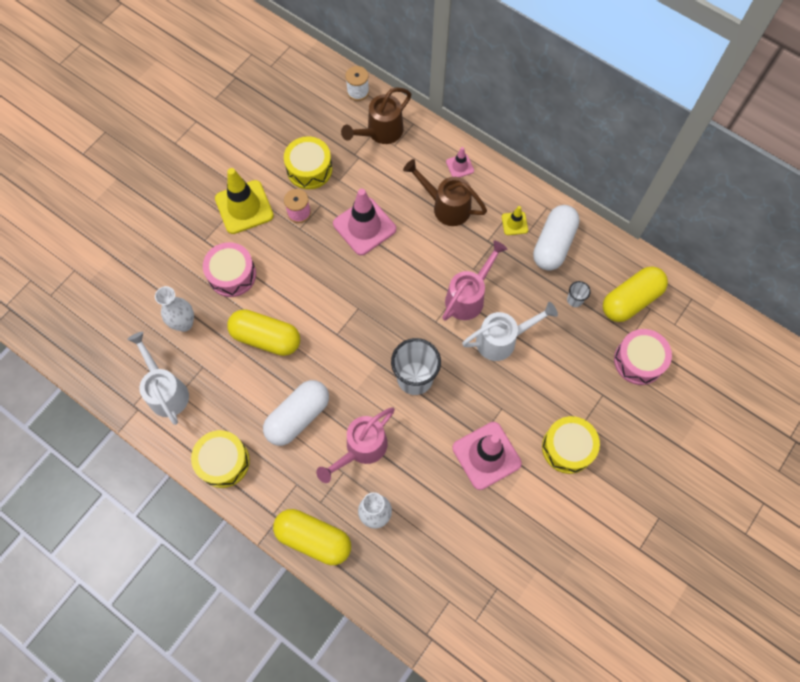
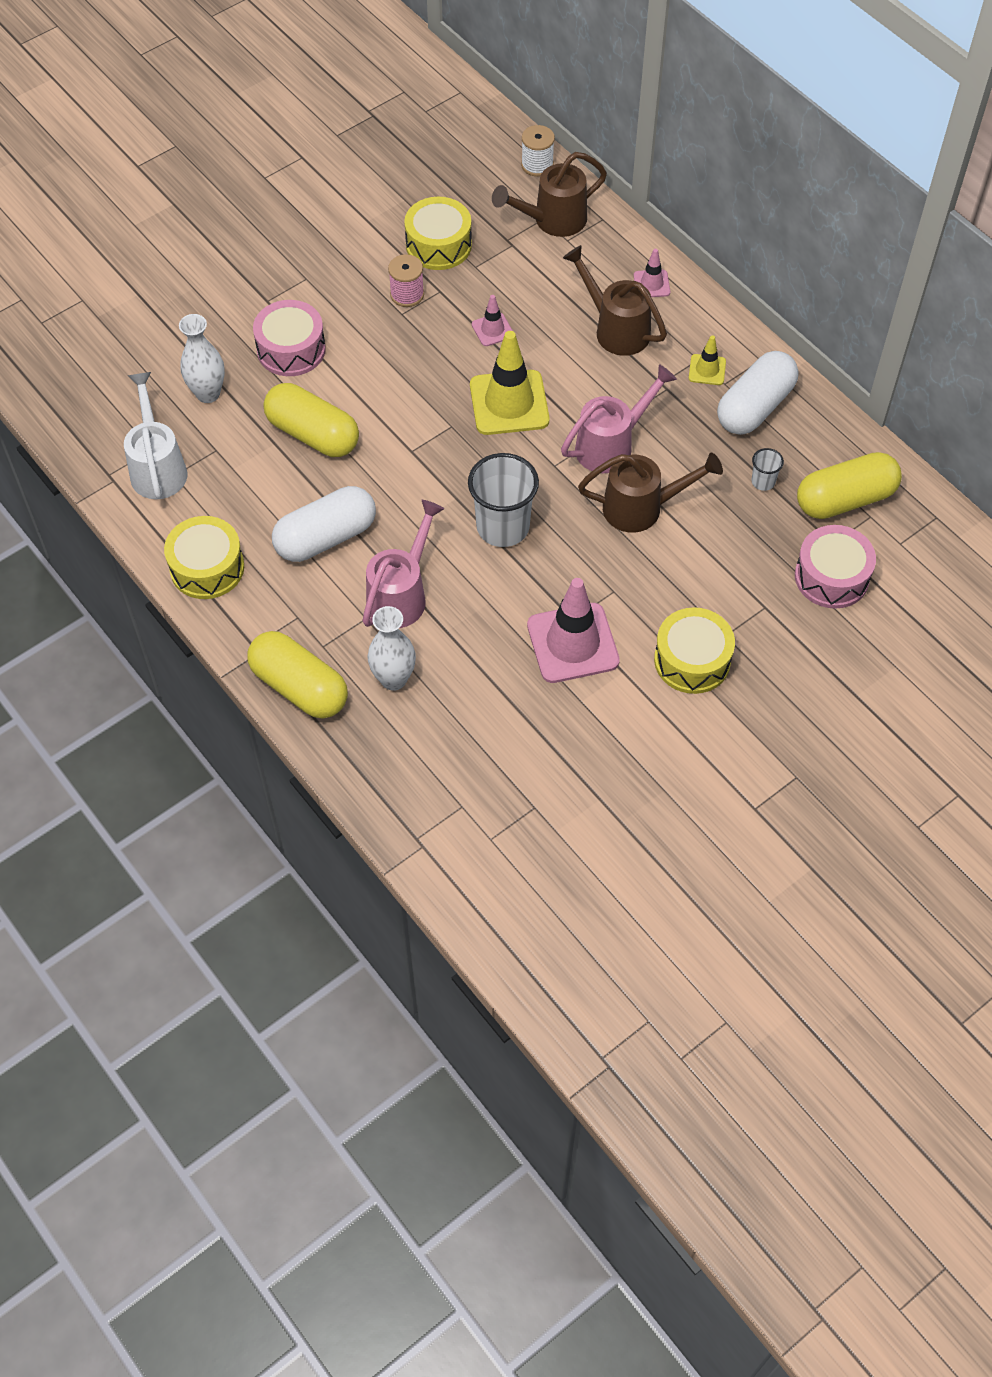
camera: 15 degrees right, 10 degrees down
yellow traffic cone [215,168,274,234] -> yellow traffic cone moved to [470,331,550,435]
pink watering can [316,407,395,483] -> pink watering can turned 150 degrees clockwise [362,500,445,628]
pink traffic cone [333,189,396,255] -> pink traffic cone [472,295,513,346], size x0.49
white watering can [462,302,558,361] -> brown watering can [578,453,723,533]

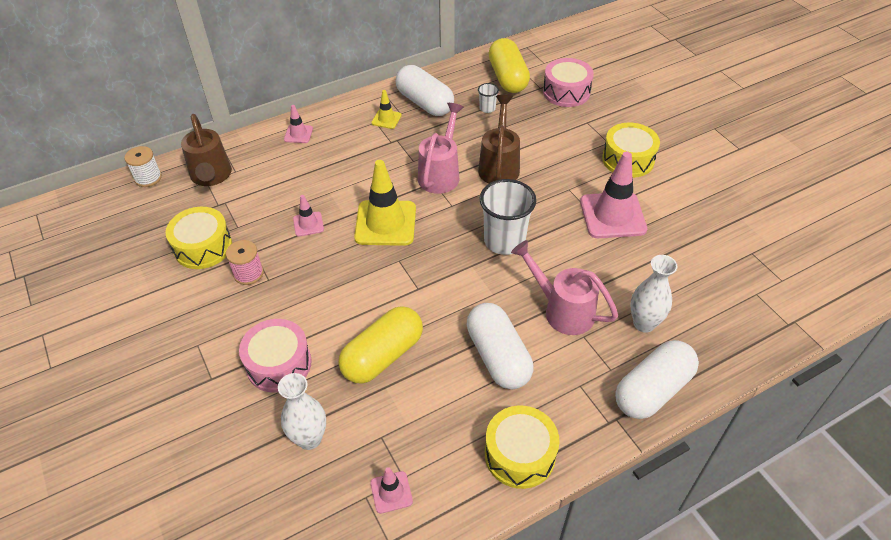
camera: 80 degrees left, 10 degrees down
white watering can [124,372,187,499] -> pink traffic cone [370,467,413,514]
yellow capsule [247,631,348,719] -> white capsule [615,340,699,419]
pink watering can [561,364,677,473] -> pink watering can turned 45 degrees clockwise [418,103,464,194]
brown watering can [563,245,667,356] -> none

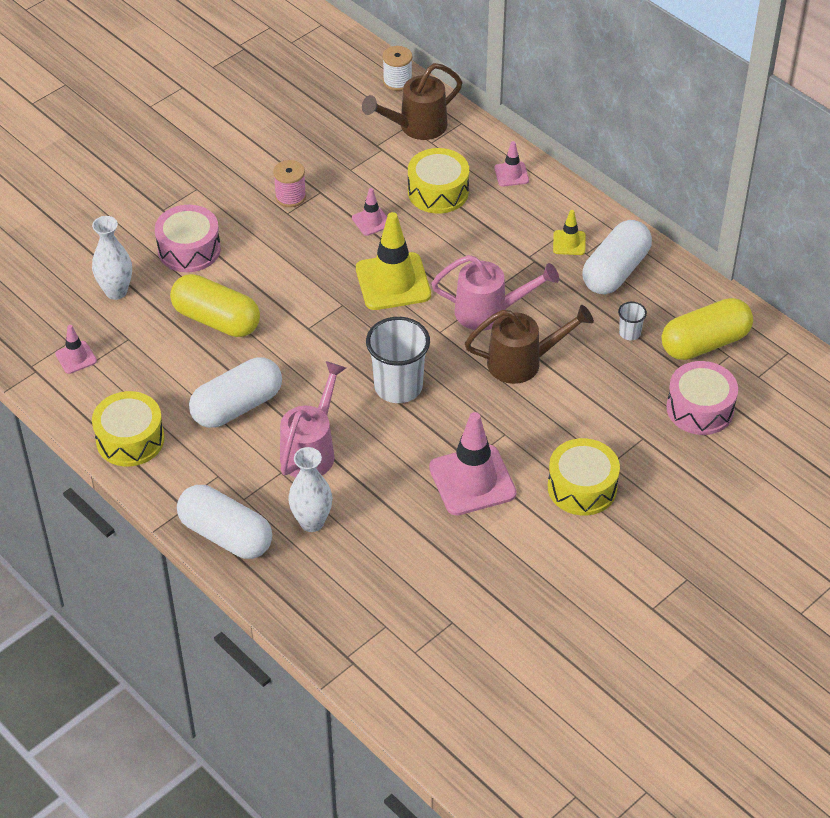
camera: 75 degrees right, 0 degrees up
yellow drum [166,207,232,269] -> yellow drum moved to [408,148,469,213]

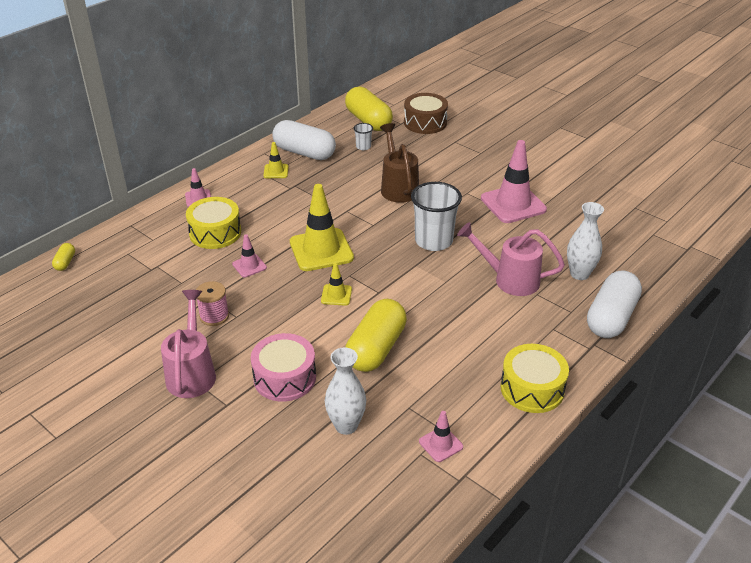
camera: 95 degrees left, 10 degrees down
white capsule [189,357,282,428] -> none
brown watering can [362,63,462,140] -> none
white spool [383,46,412,91] -> yellow capsule [52,243,75,271]
pink watering can [432,255,559,331] -> pink watering can moved to [161,290,216,398]
yellow drum [548,438,620,515] -> none
pink drum [666,361,738,435] -> brown drum [404,93,448,134]
none -> yellow traffic cone [321,263,352,306]

